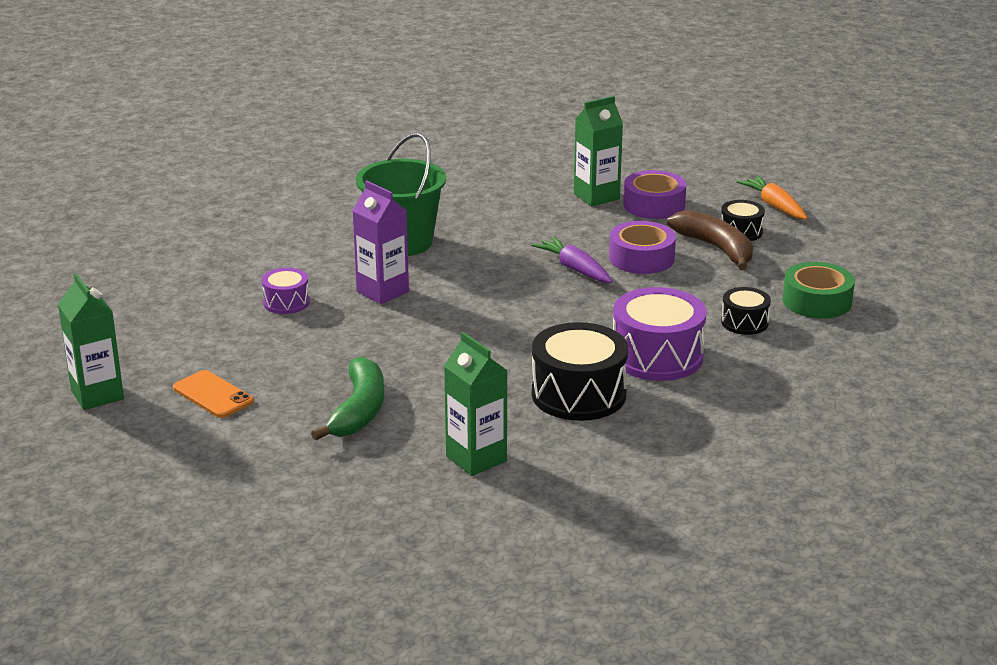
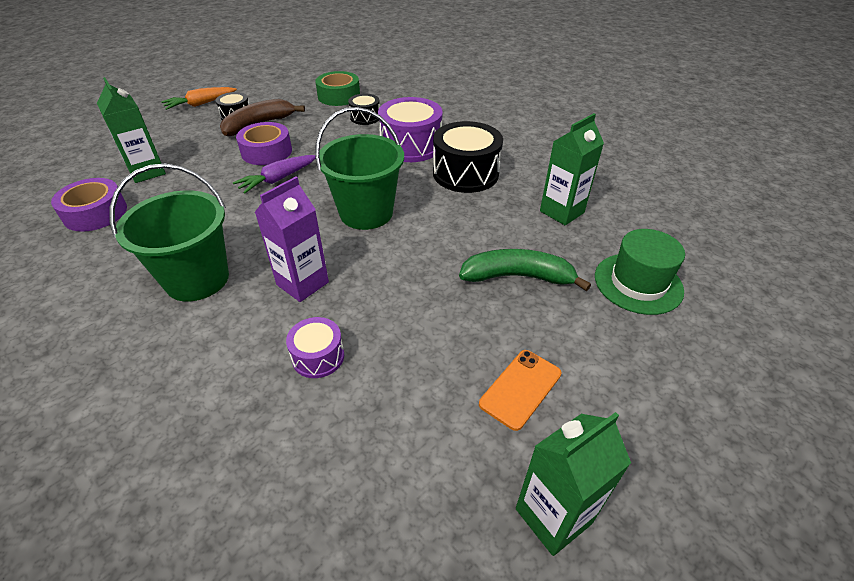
camera: 95 degrees left, 15 degrees up
purple tape [623,170,686,219] -> purple tape moved to [51,178,127,232]
none -> green bucket [315,107,404,230]
none -> green hat [595,229,685,315]

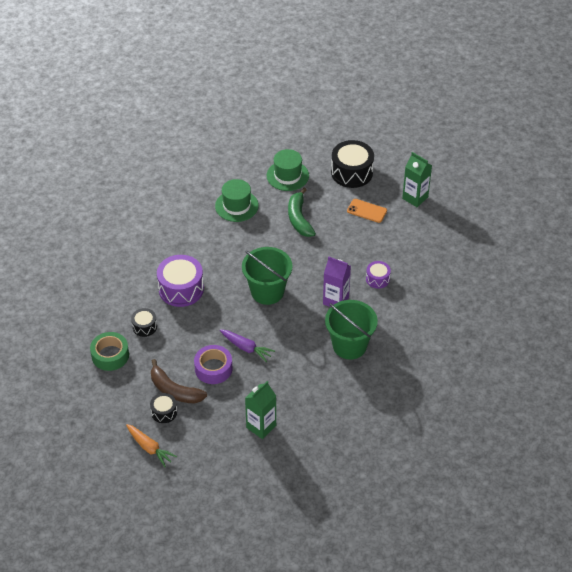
camera: 105 degrees left, 5 degrees up
purple tape [51,178,127,232] -> none
black drum [433,121,503,193] -> black drum moved to [331,140,374,188]
green carton [540,113,604,225] -> green hat [215,179,259,222]

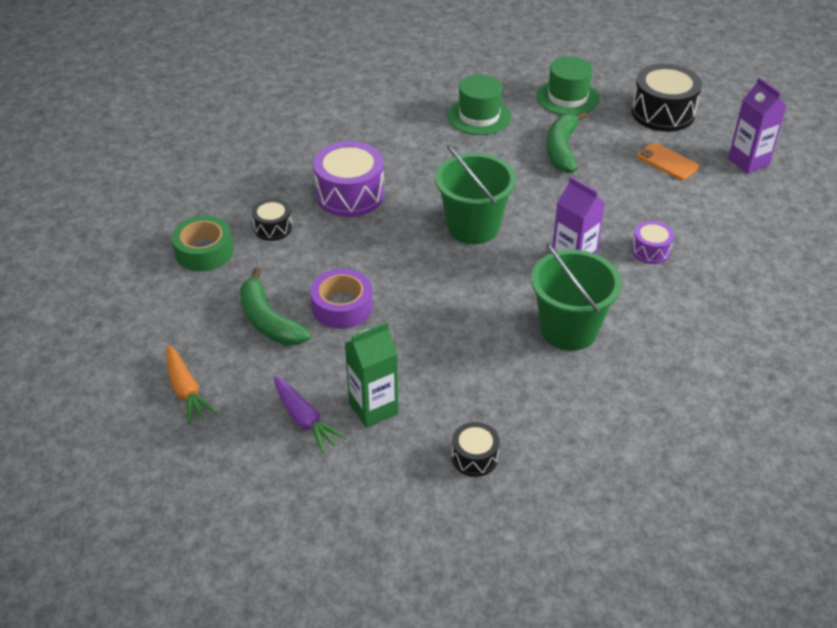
camera: 20 degrees right, 5 degrees down
black drum [150,393,177,423] -> black drum moved to [452,422,500,477]
brown banana [151,359,207,404] -> green banana [240,268,311,345]
purple carrot [220,329,275,362] -> purple carrot moved to [274,376,347,453]
green carton [402,152,432,207] -> purple carton [728,77,787,174]

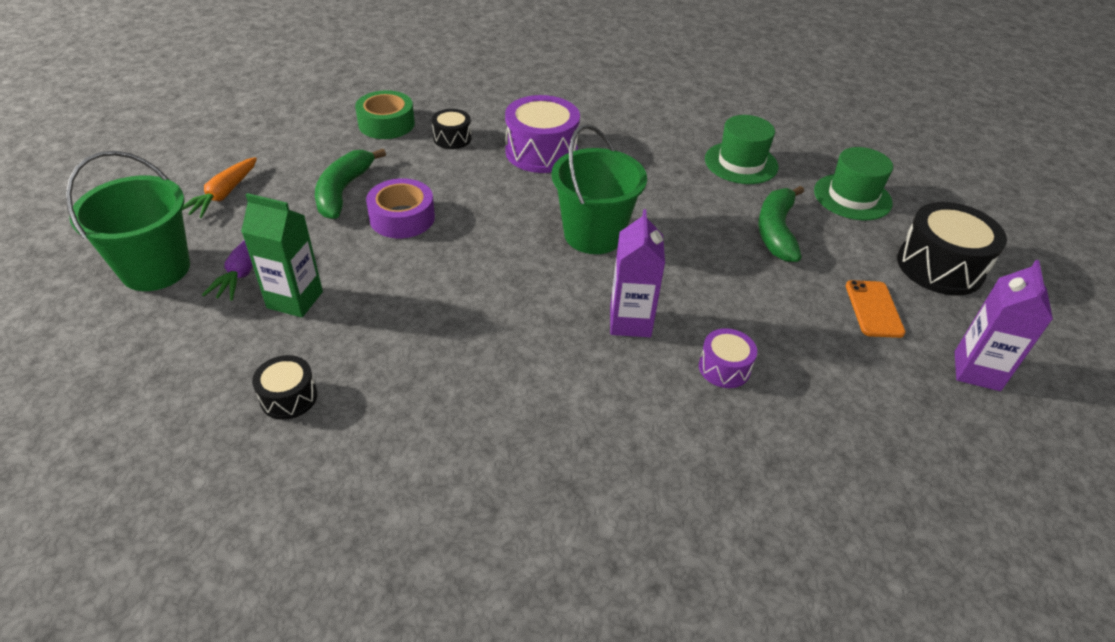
camera: 45 degrees right, 0 degrees up
green bucket [531,243,622,351] -> green bucket moved to [65,151,190,291]
green banana [546,111,586,173] -> green banana turned 45 degrees counterclockwise [758,186,804,262]

